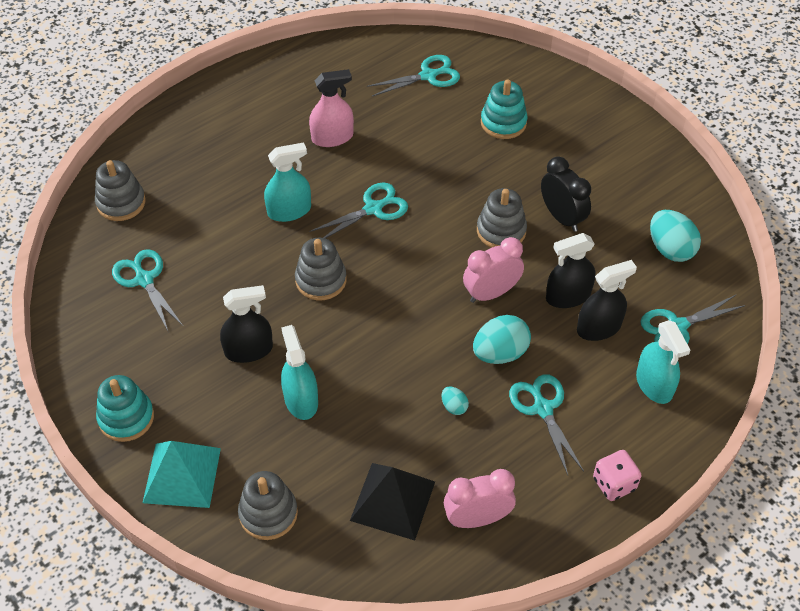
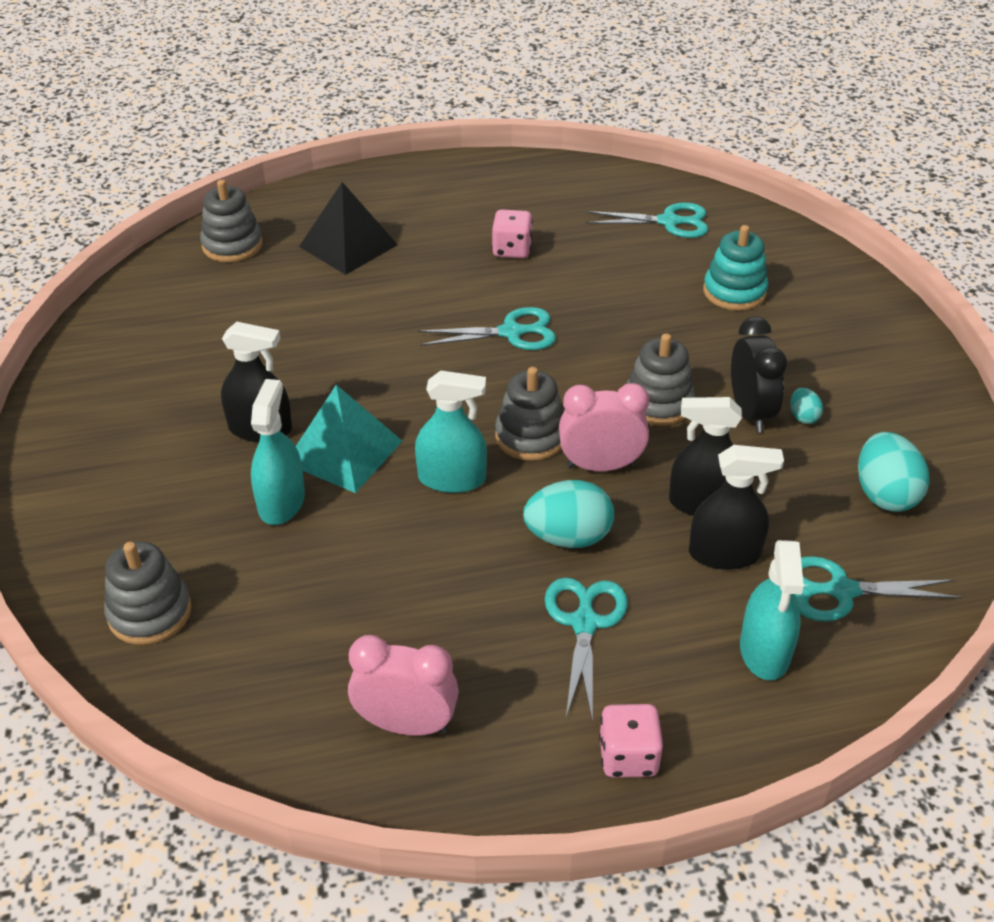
camera: 25 degrees right, 10 degrees down
turquoise stacking toy [96,375,154,442] -> none
turquoise scissors [112,249,183,331] -> none
turquoise pyramid [143,441,221,508] -> turquoise pyramid moved to [296,385,402,493]
turquoise spray bottle [264,142,311,222] -> turquoise spray bottle moved to [415,371,487,493]
grey stacking toy [295,238,346,300] -> grey stacking toy moved to [495,367,564,461]
pink spray bottle [309,69,354,147] -> pink dice [492,209,533,258]
black pyramid [350,463,435,541] -> black pyramid moved to [299,182,398,275]
turquoise egg [441,386,469,415] -> turquoise egg moved to [790,388,823,424]

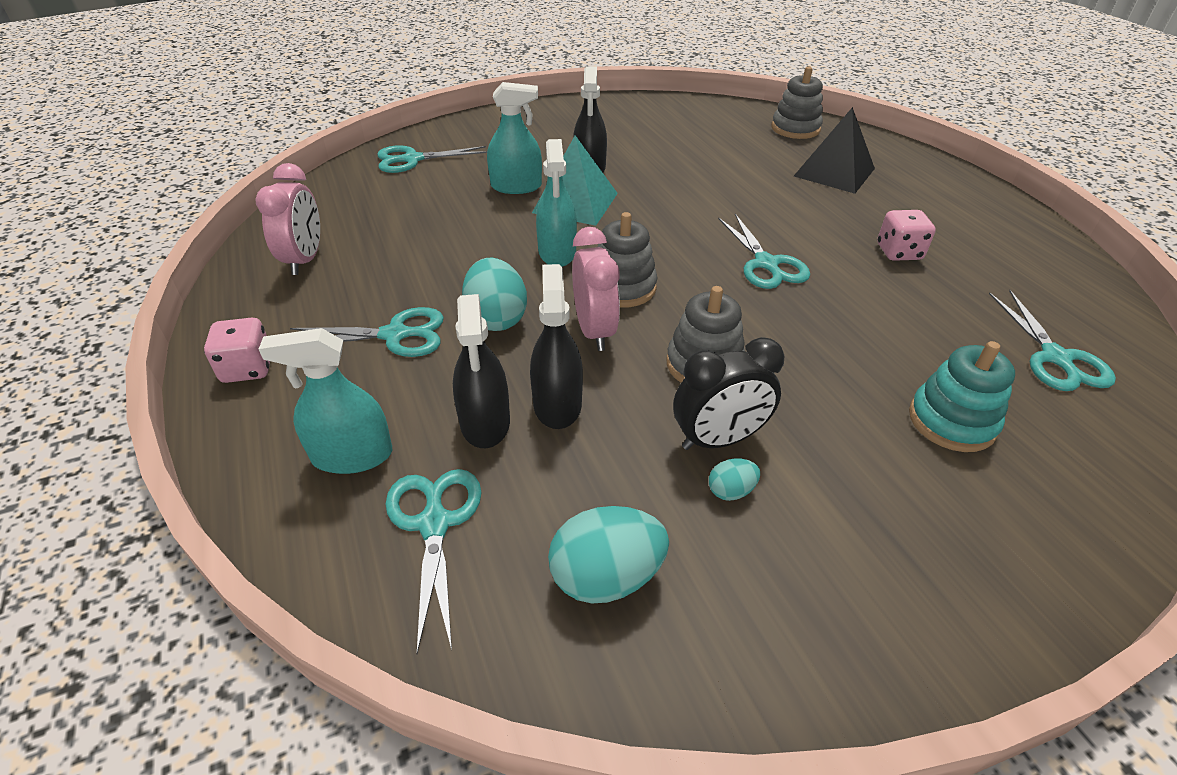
camera: 80 degrees right, 0 degrees up
grey stacking toy [104,542,192,645] -> turquoise scissors [377,145,487,173]

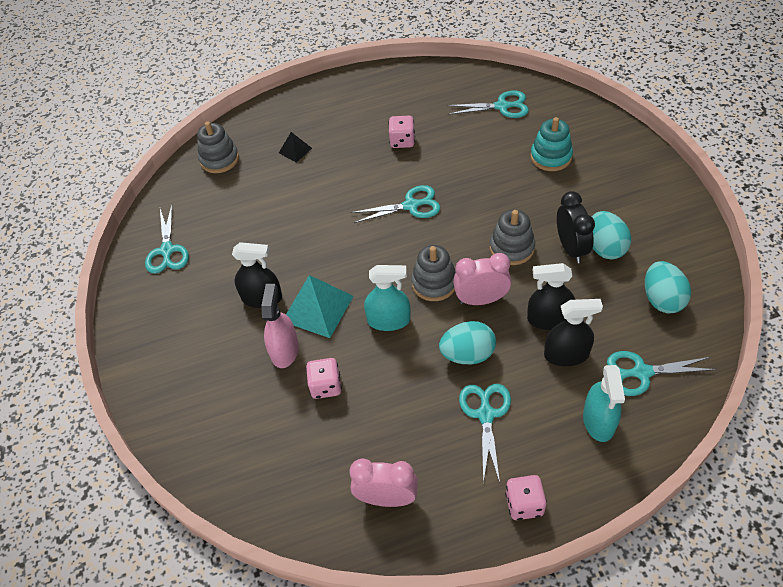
camera: 80 degrees left, 10 degrees up
turquoise scissors [377,145,487,173] -> turquoise scissors moved to [145,205,189,273]
turquoise spray bottle [487,82,542,194] -> pink spray bottle [261,284,299,368]
turquoise egg [709,458,760,501] -> turquoise egg [592,211,631,259], size x2.00
black pyramid [794,107,875,194] -> black pyramid [279,132,312,163], size x0.53
none -> pink dice [306,358,342,399]

